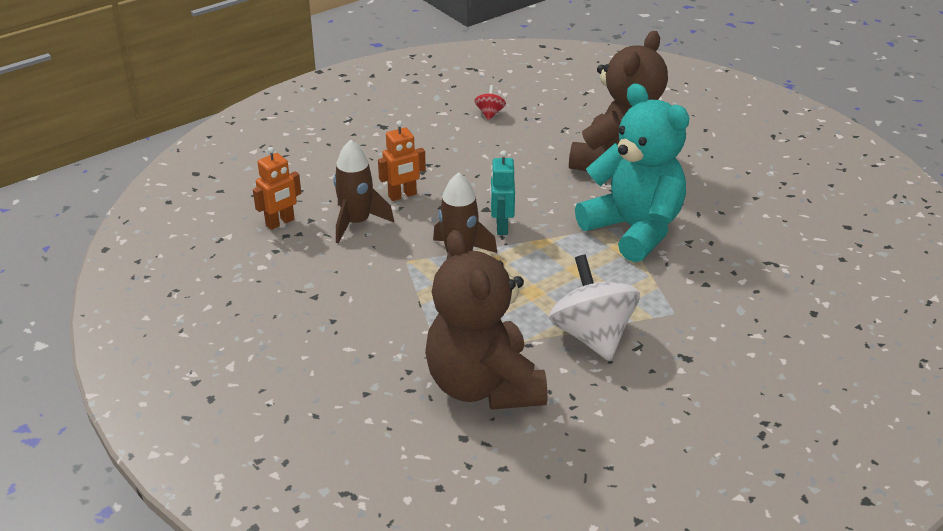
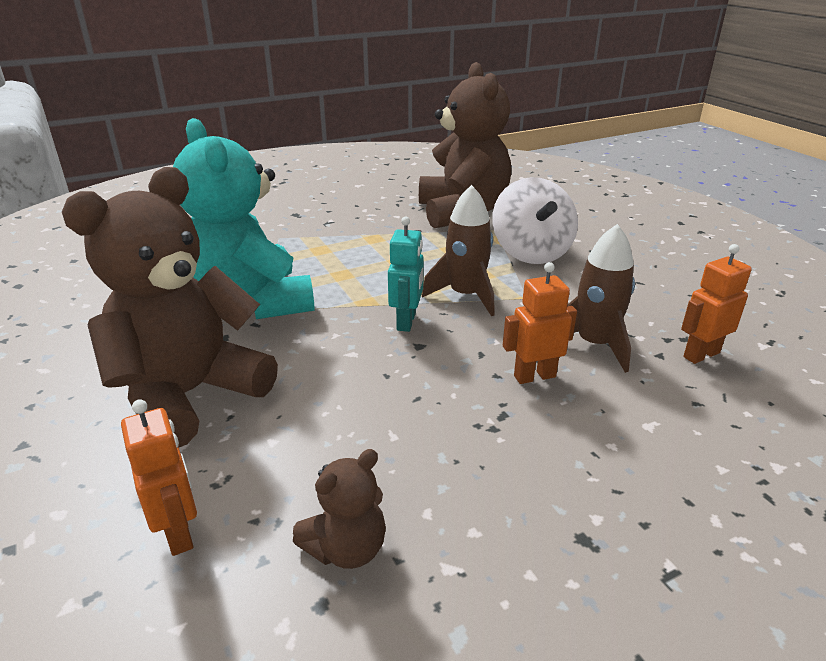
camera: 170 degrees left, 5 degrees down
red spinning top [475,85,506,120] -> brown teddy bear [293,449,386,569]
white spinning top [549,255,640,361] -> white spinning top moved to [492,177,578,264]
none -> orange robot [121,399,197,556]

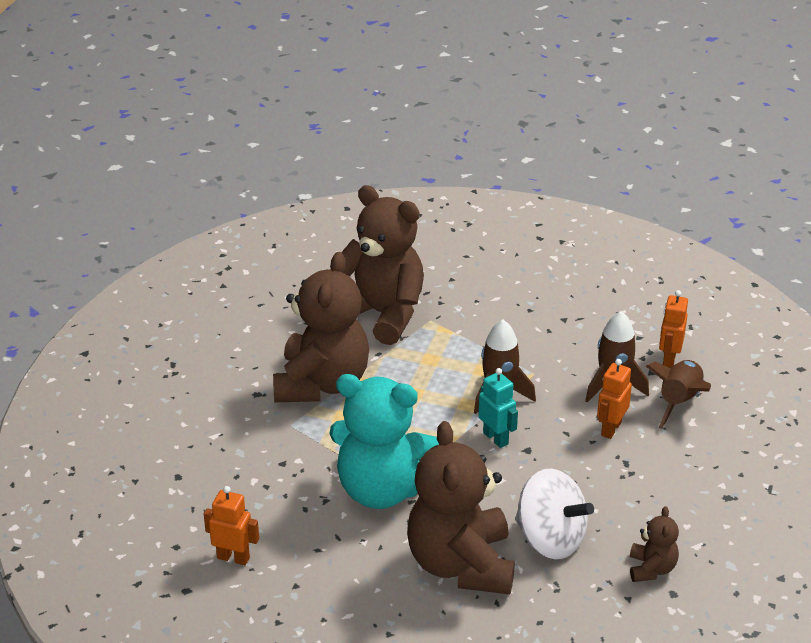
camera: 45 degrees left, 5 degrees up
orange robot [121,399,197,556] -> orange robot moved to [204,486,259,565]
white spinning top [492,177,578,264] -> white spinning top moved to [515,469,594,559]
none -> brown teddy bear [273,252,369,402]
none -> brown rocket [646,360,711,429]

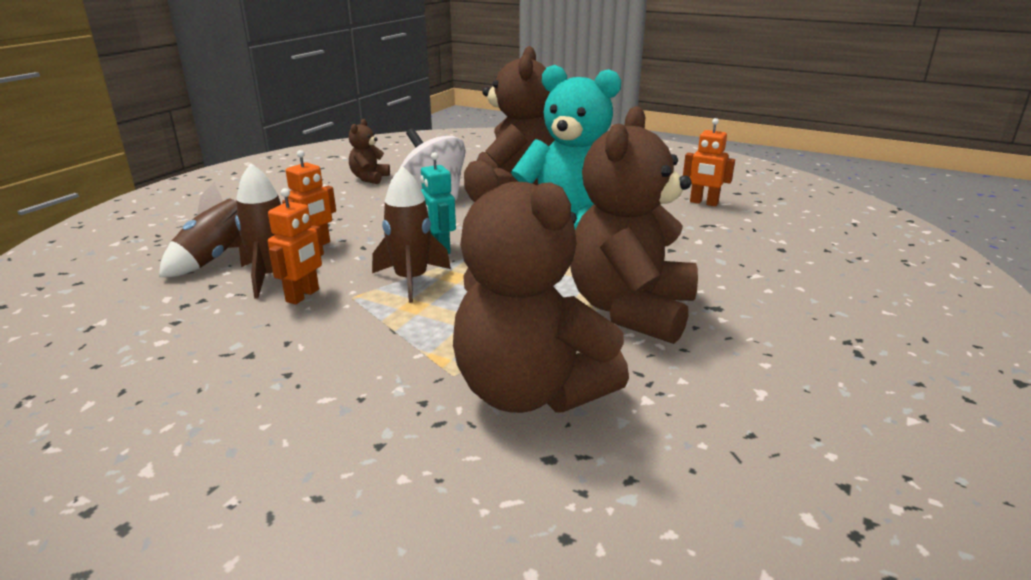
camera: 170 degrees left, 10 degrees down
orange robot [659,290,688,368] -> orange robot moved to [268,188,324,305]

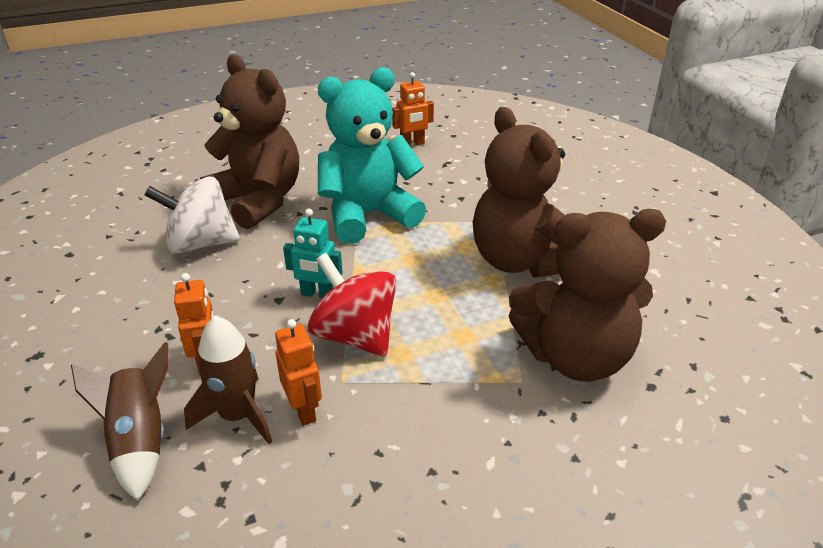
camera: 50 degrees left, 10 degrees up
brown teddy bear [349,119,390,184] -> none
brown rocket [372,166,451,303] -> red spinning top [308,253,396,357]

